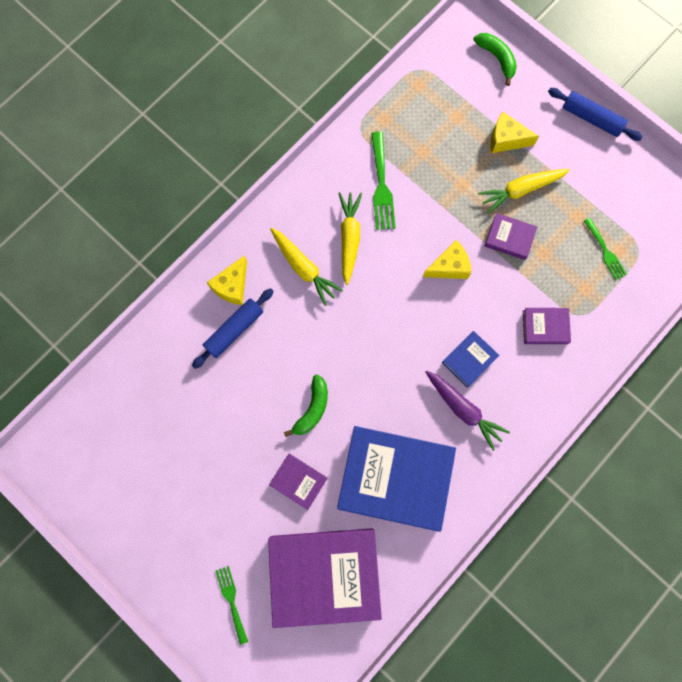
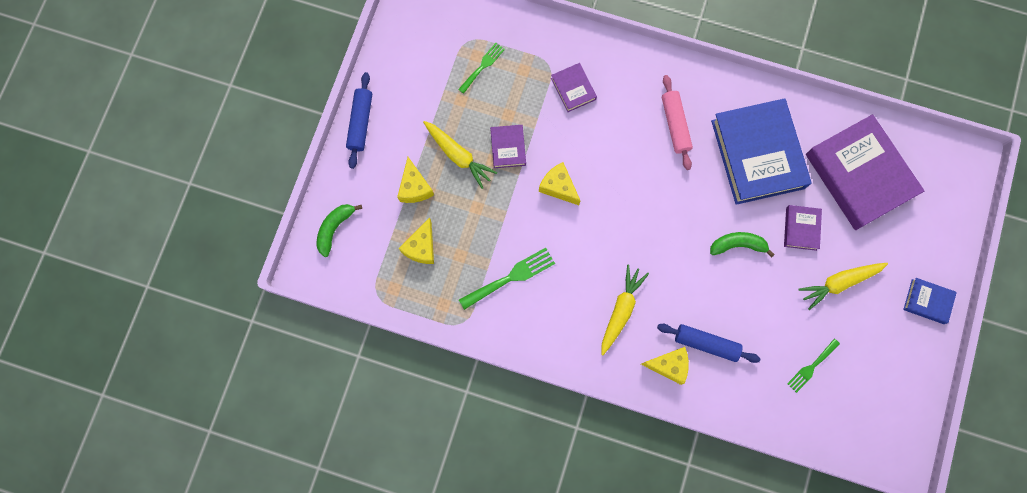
camera: 115 degrees left, 0 degrees up
green fork [215,566,248,645] -> green fork moved to [787,339,840,393]
yellow carrot [339,192,362,285] -> yellow carrot moved to [798,263,888,310]
purple carrot [426,371,510,451] -> pink rolling pin [662,75,693,170]
blue book [442,331,499,388] -> blue book moved to [903,278,957,324]
none -> yellow cheese [399,218,434,264]

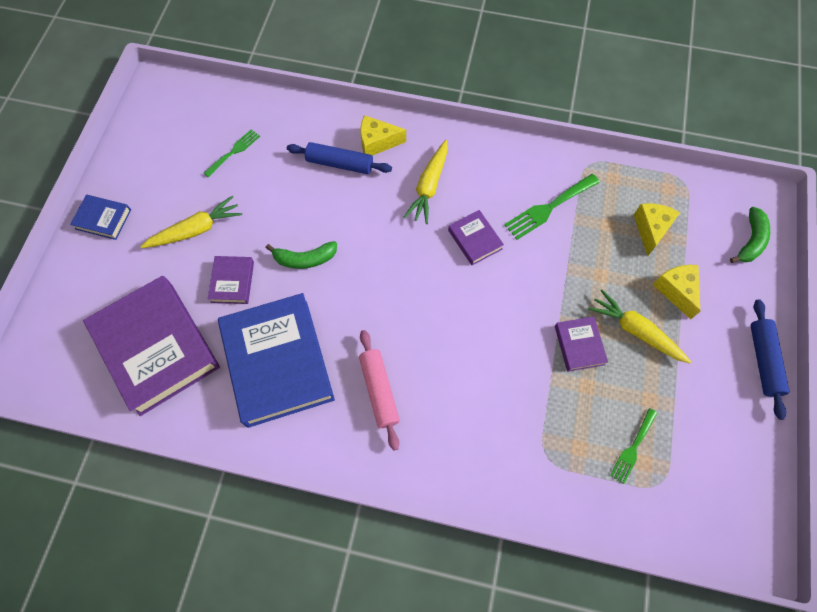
camera: 175 degrees right, 10 degrees down
yellow cheese [539,162,581,205] -> none
purple book [551,63,597,112] -> purple book moved to [448,210,504,265]

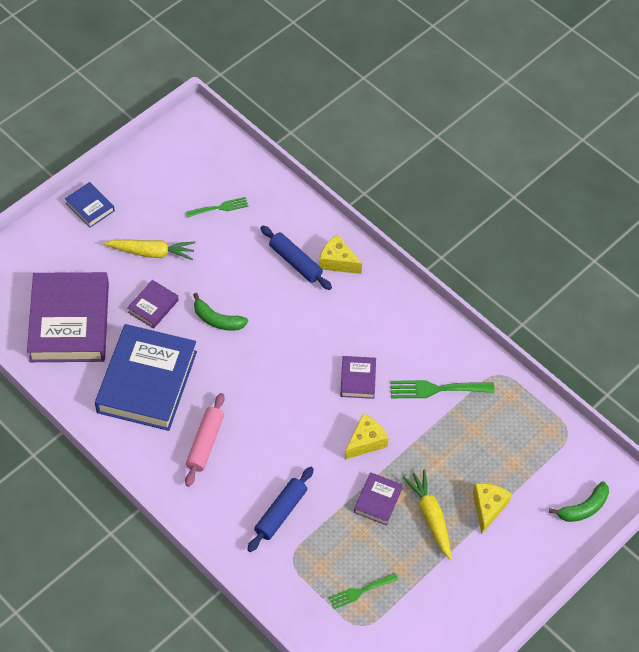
camera: 30 degrees right, 10 degrees down
yellow carrot [404,140,448,224] -> none
yellow cheese [634,203,680,256] -> yellow cheese moved to [345,414,389,459]
blue rolling pin [750,299,790,420] -> blue rolling pin moved to [247,467,314,552]

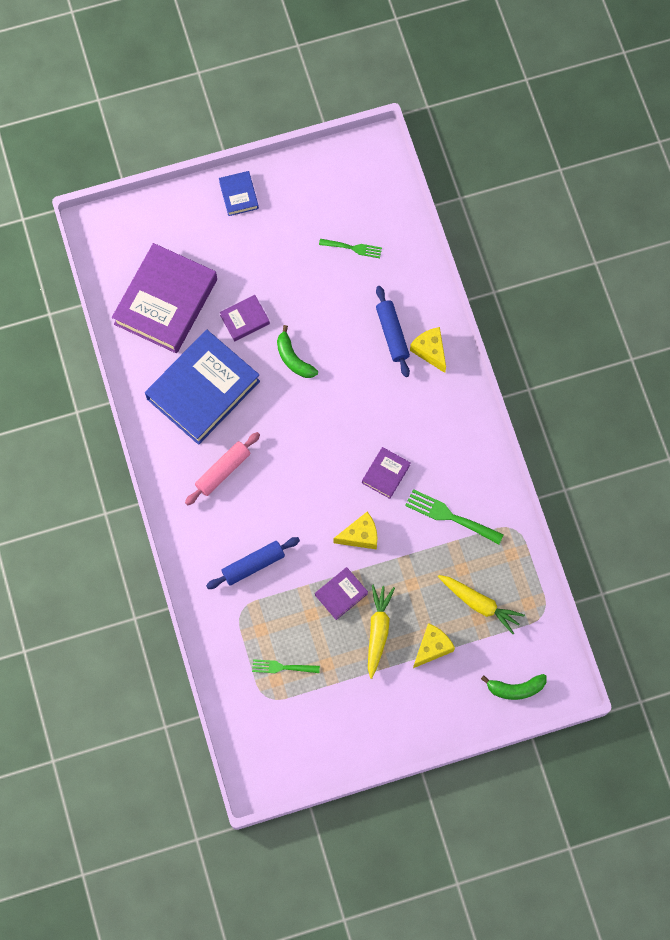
camera: 30 degrees right, 15 degrees up
yellow carrot [104,240,195,260] -> yellow carrot moved to [438,575,525,634]

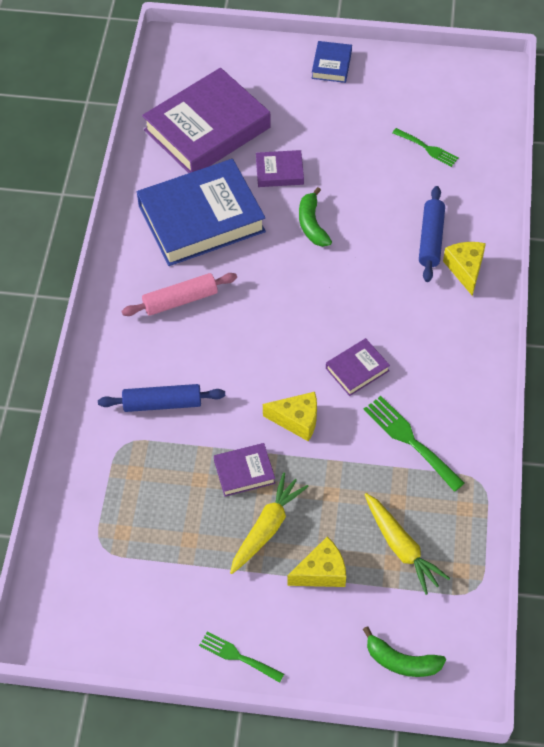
camera: 25 degrees right, 15 degrees down
green fork [252,659,320,673] -> green fork moved to [199,632,284,683]

